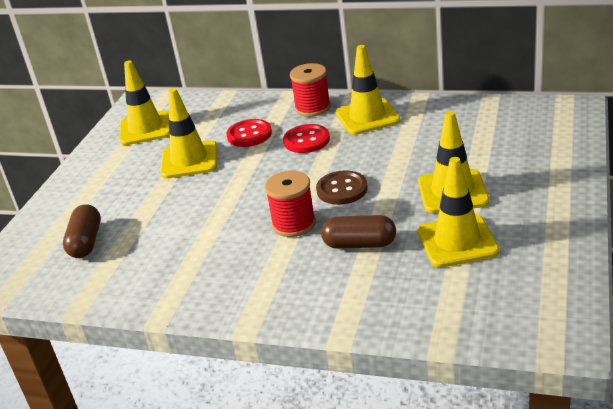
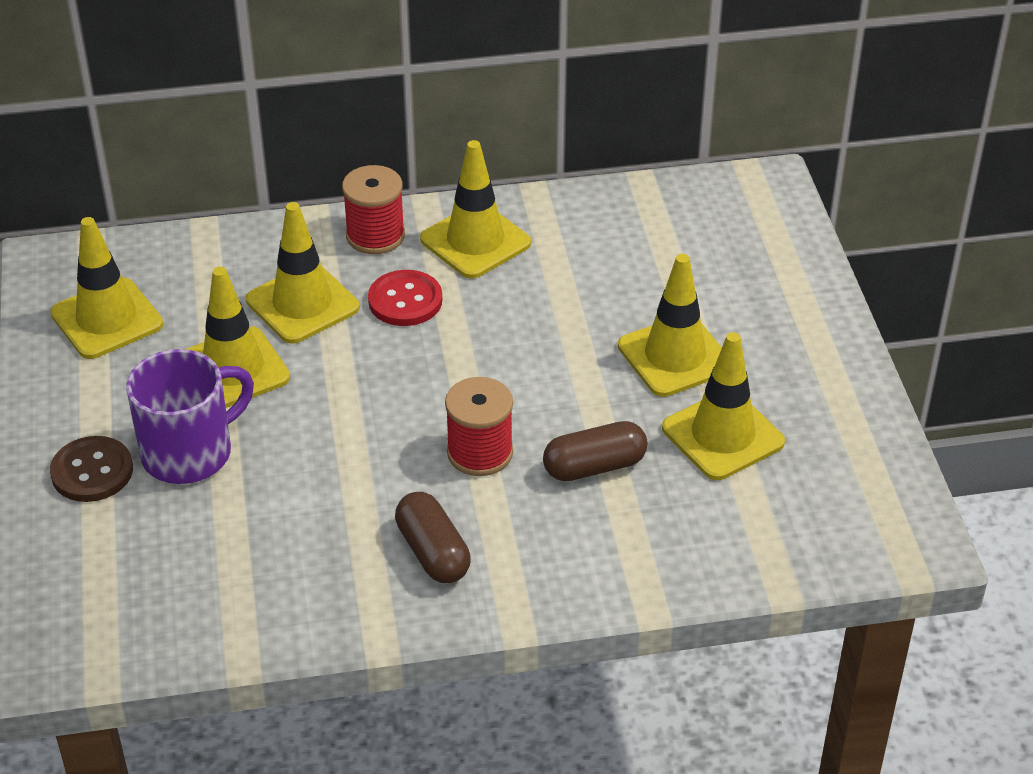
camera: 30 degrees left, 10 degrees up
brown capsule [63,204,101,258] -> brown capsule moved to [395,492,471,583]
red button [226,119,272,147] -> yellow traffic cone [246,202,359,344]
brown button [316,170,368,205] -> brown button moved to [50,436,133,502]
none -> purple mug [126,349,254,484]

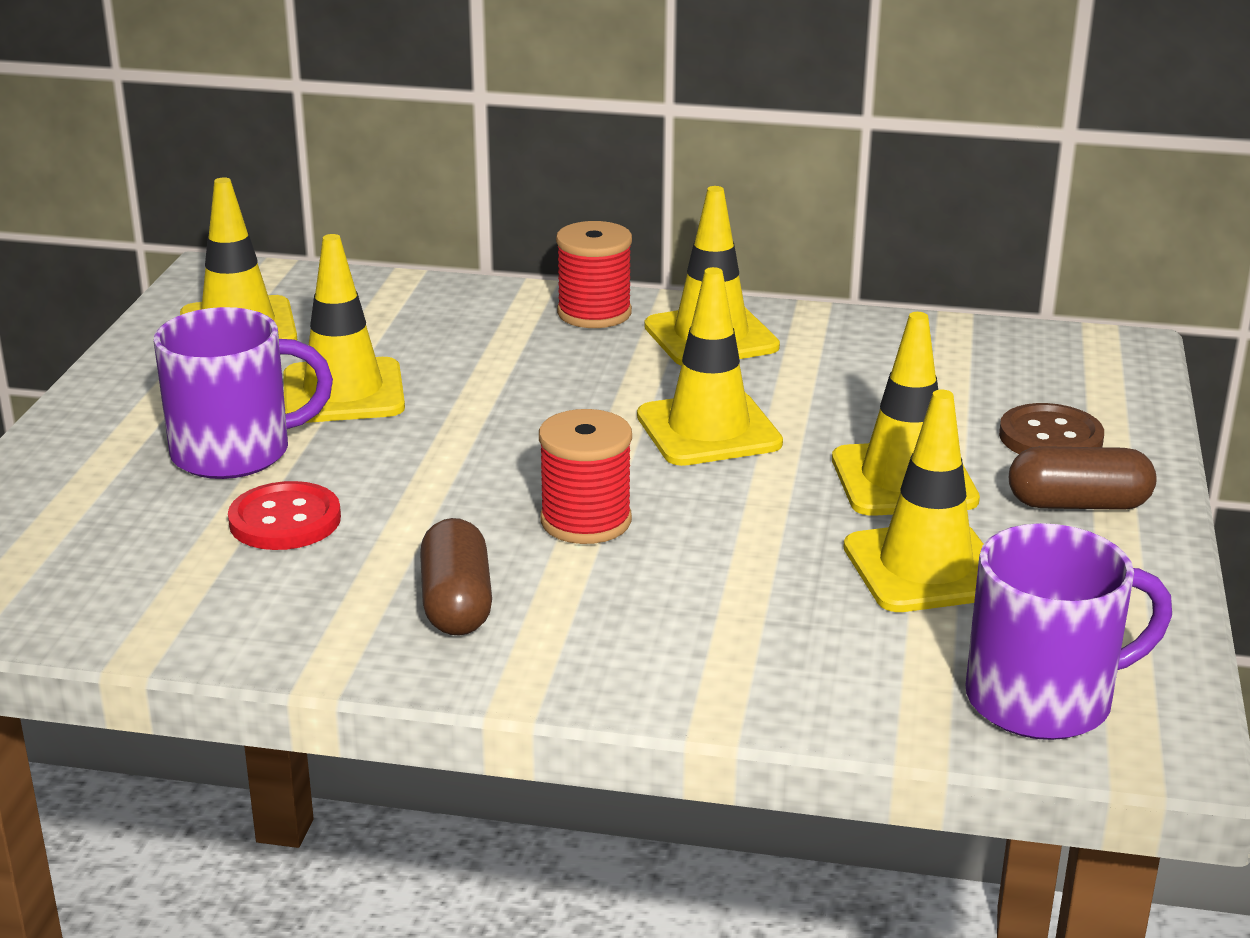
camera: 20 degrees right, 15 degrees down
brown button [50,436,133,502] -> brown button moved to [999,403,1104,454]
yellow traffic cone [246,202,359,344] -> yellow traffic cone moved to [637,267,783,466]
red button [368,270,442,326] -> red button moved to [228,481,341,550]
brown capsule [543,421,647,481] -> brown capsule moved to [1009,446,1156,510]
none -> purple mug [965,523,1172,740]

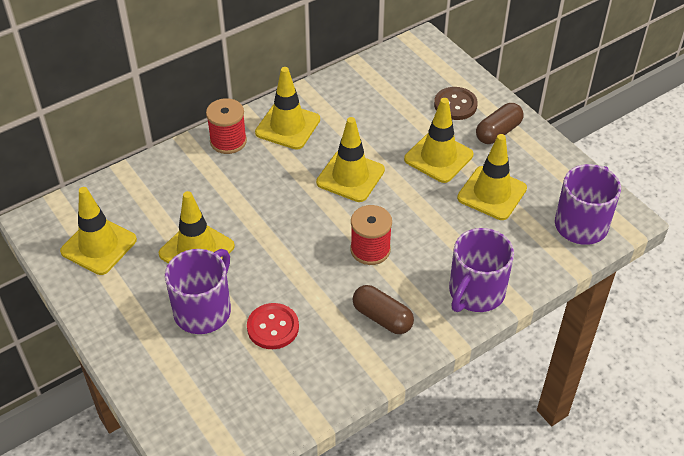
camera: 45 degrees left, 20 degrees up
none -> purple mug [449,228,514,312]

